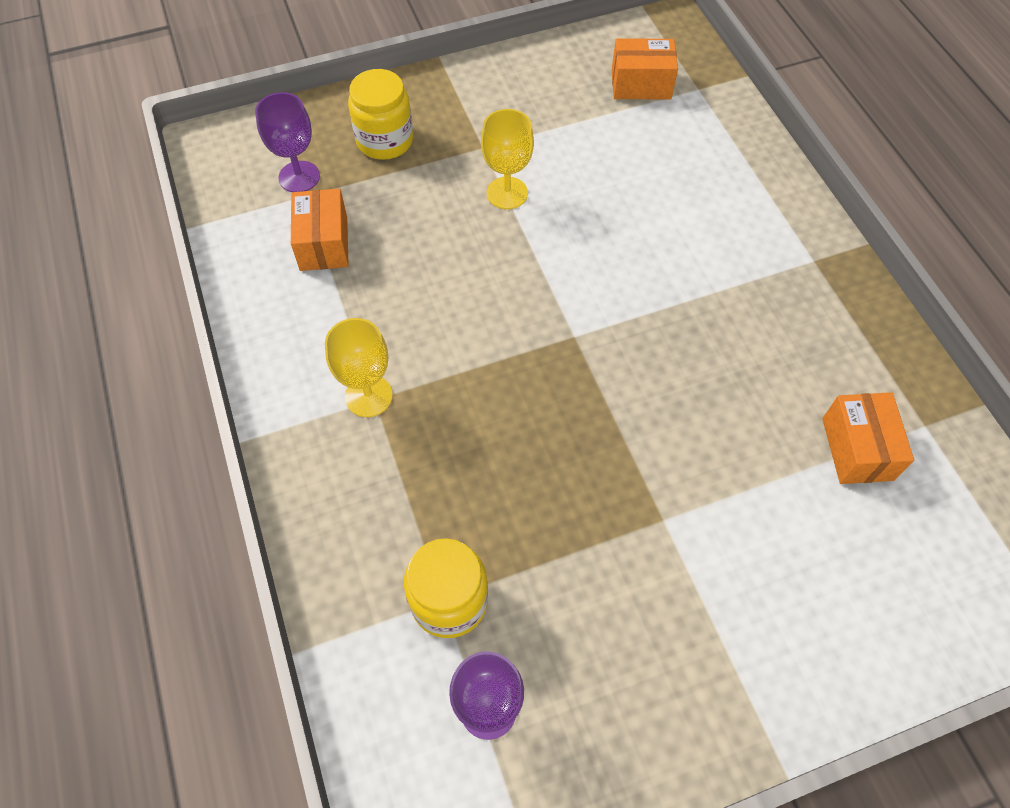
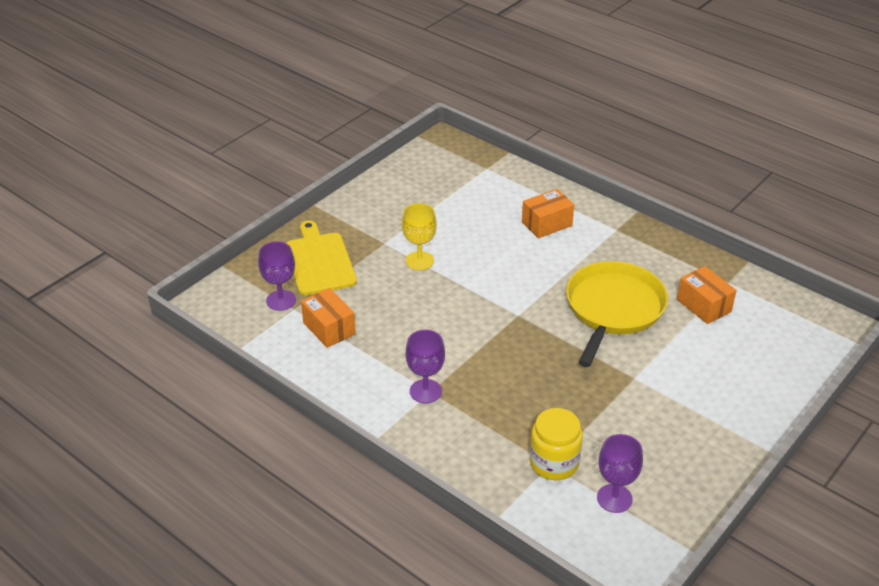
camera: 30 degrees left, 20 degrees down
yellow goblet [325,318,393,417] -> purple goblet [406,330,445,403]
yellow jar [348,69,413,160] -> yellow cutting board [286,220,357,295]
orange box [612,39,678,99] -> orange box moved to [522,189,574,238]
none -> yellow pan [566,261,668,367]

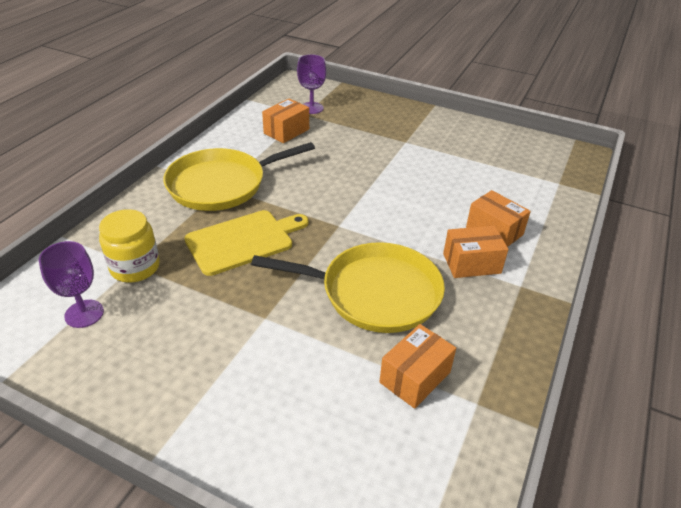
camera: 75 degrees right, 0 degrees up
yellow cutting board [286,220,357,295] -> yellow cutting board moved to [184,210,308,276]
yellow goblet [402,203,437,270] -> none
purple goblet [406,330,445,403] -> yellow pan [163,142,315,211]
none -> orange box [443,225,509,278]

